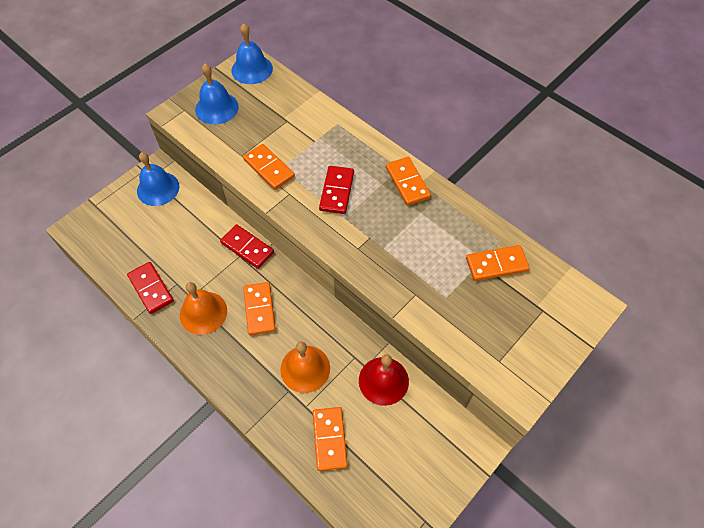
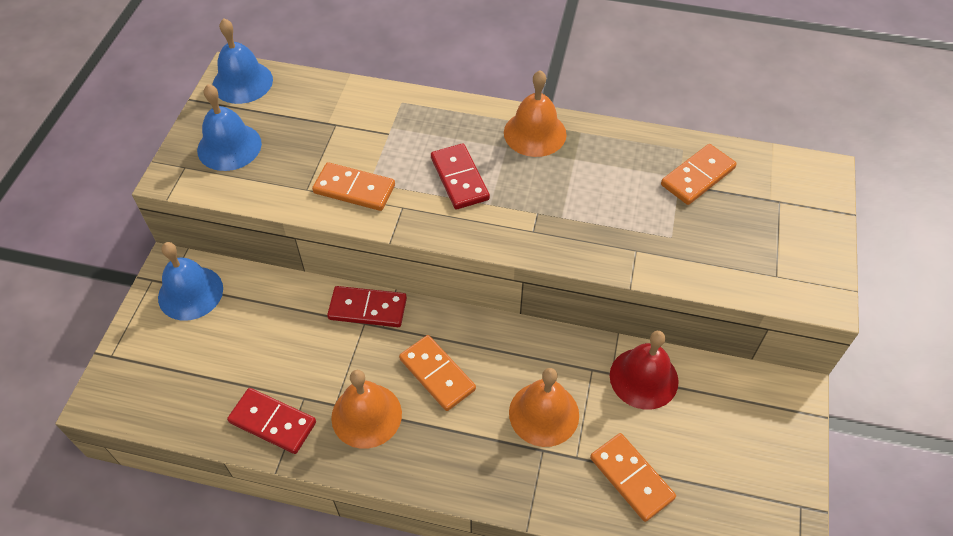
camera: 30 degrees left, 5 degrees down
orange domino [386,157,431,206] -> orange bell [504,70,567,157]

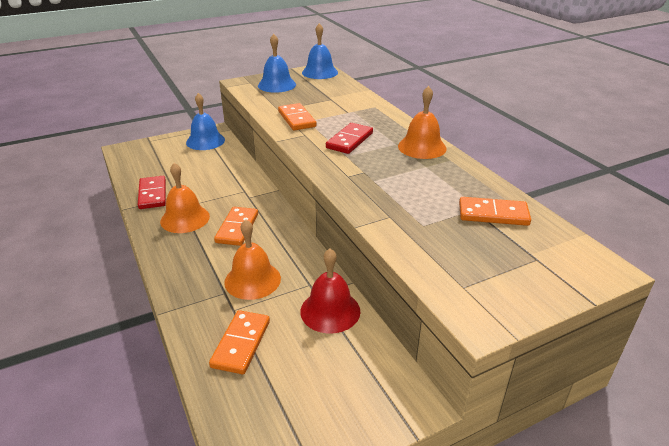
camera: 50 degrees right, 20 degrees down
red domino [327,286,407,327] -> none

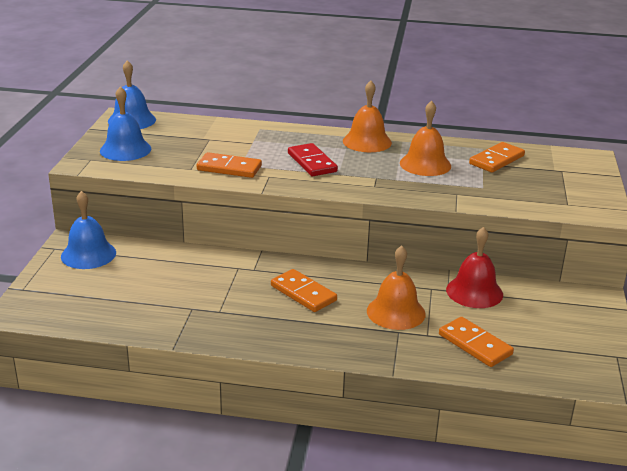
camera: 55 degrees left, 5 degrees down
red domino [138,176,166,209] -> none
orange bell [160,163,210,233] -> orange bell moved to [400,101,451,176]

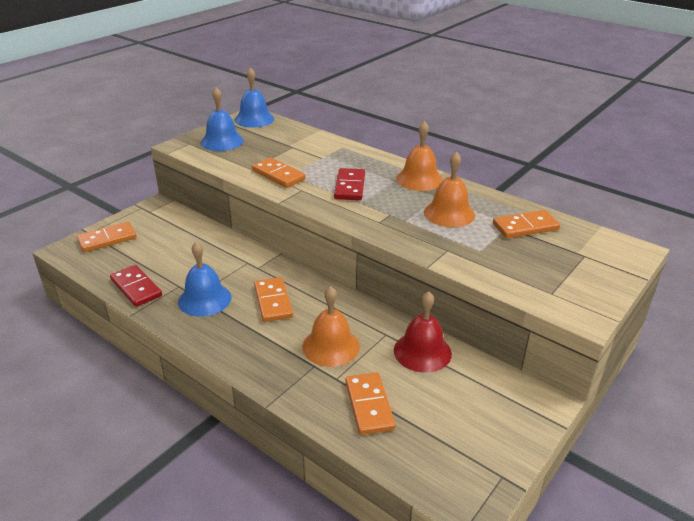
camera: 30 degrees right, 5 degrees up
blue bell [61,191,116,269] -> blue bell moved to [178,242,232,317]
none -> orange domino [77,222,137,252]
none -> red domino [110,265,162,307]

